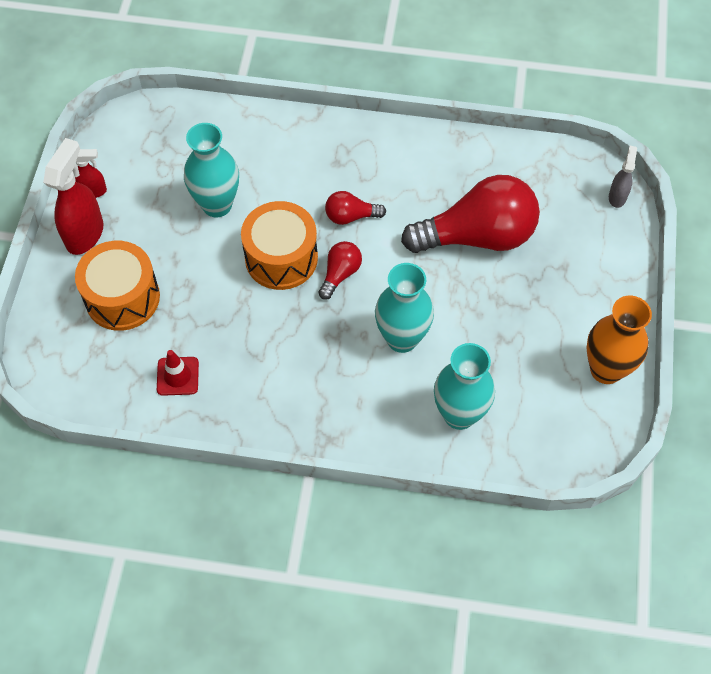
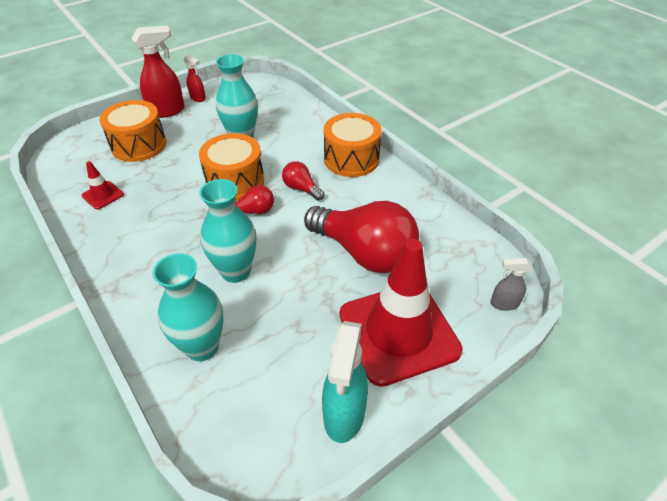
camera: 45 degrees right, 15 degrees down
orange vase [586,296,652,384] -> turquoise spray bottle [322,321,368,443]
grey spray bottle [609,146,637,208] -> grey spray bottle turned 150 degrees counterclockwise [490,258,533,311]
none -> orange drum [324,113,382,177]
none -> red traffic cone [340,239,463,387]

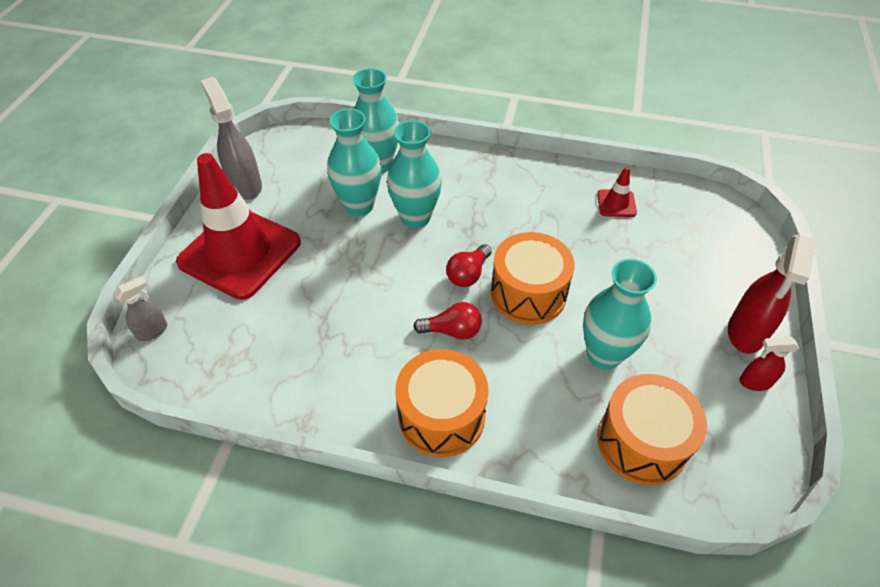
camera: 140 degrees right, 5 degrees up
orange drum [99,100,166,162] -> orange drum moved to [597,374,707,485]
red light bulb [304,201,419,273] -> none
turquoise spray bottle [322,321,368,443] -> grey spray bottle [200,77,262,200]
none -> turquoise vase [327,108,381,216]

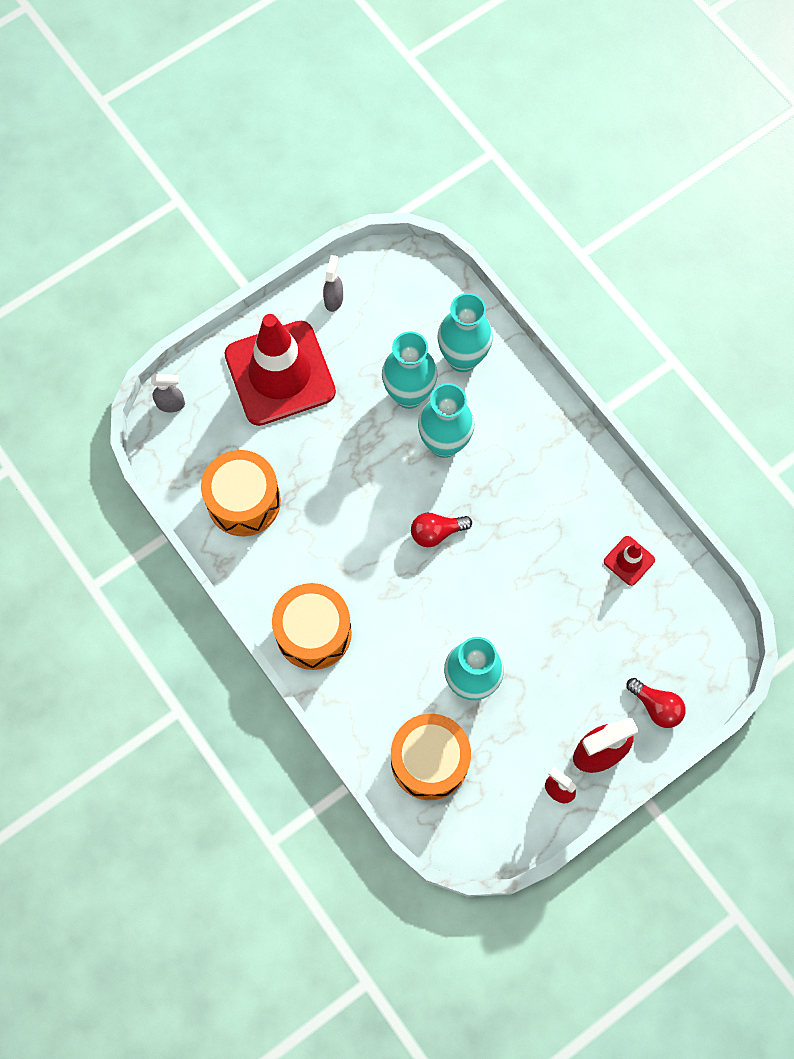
camera: 40 degrees right, 20 degrees up
grey spray bottle [200,77,262,200] -> grey spray bottle [323,255,343,312], size x0.55
red light bulb [413,302,482,340] -> red light bulb moved to [626,678,686,728]
orange drum [491,232,575,325] -> orange drum moved to [201,450,281,536]

